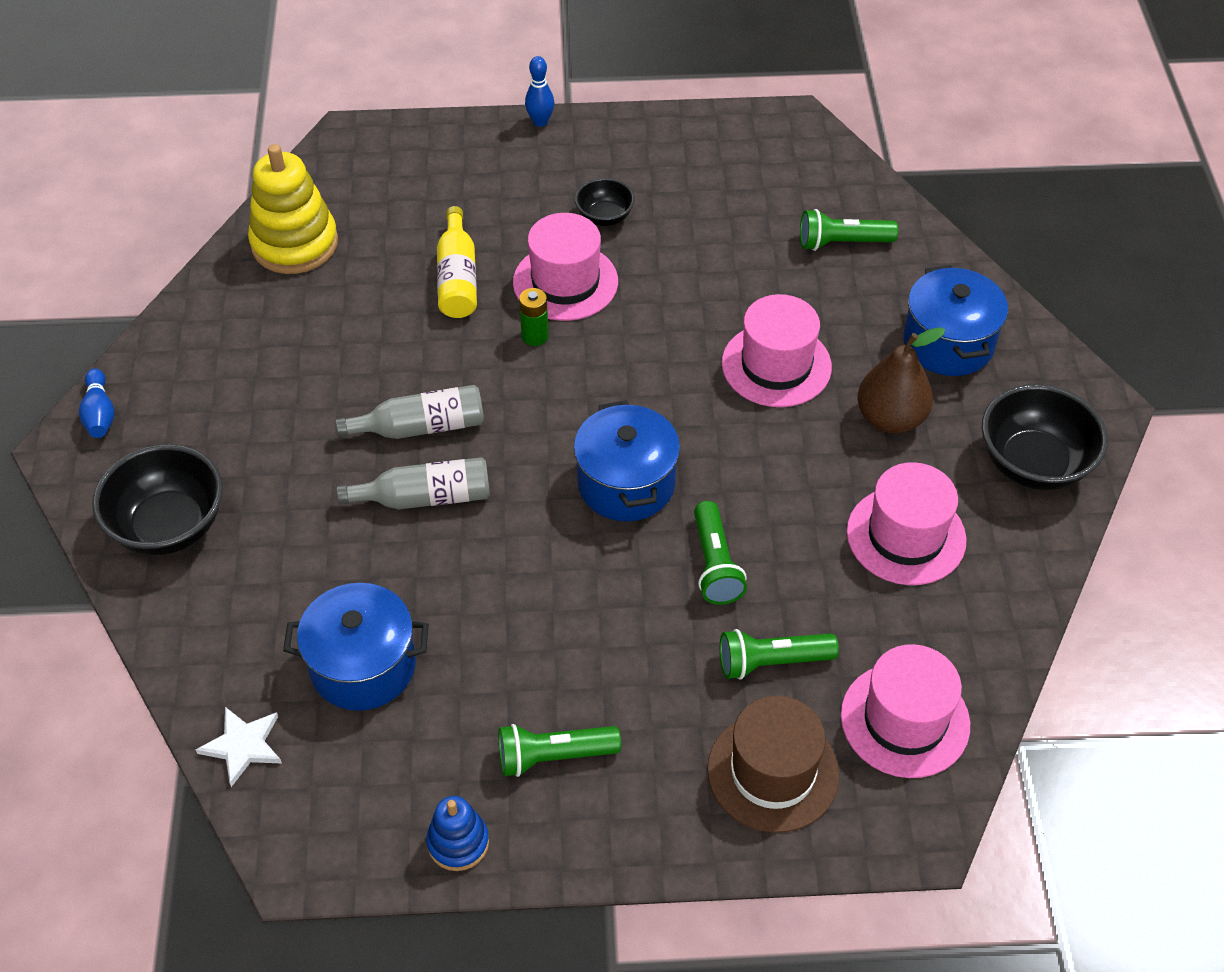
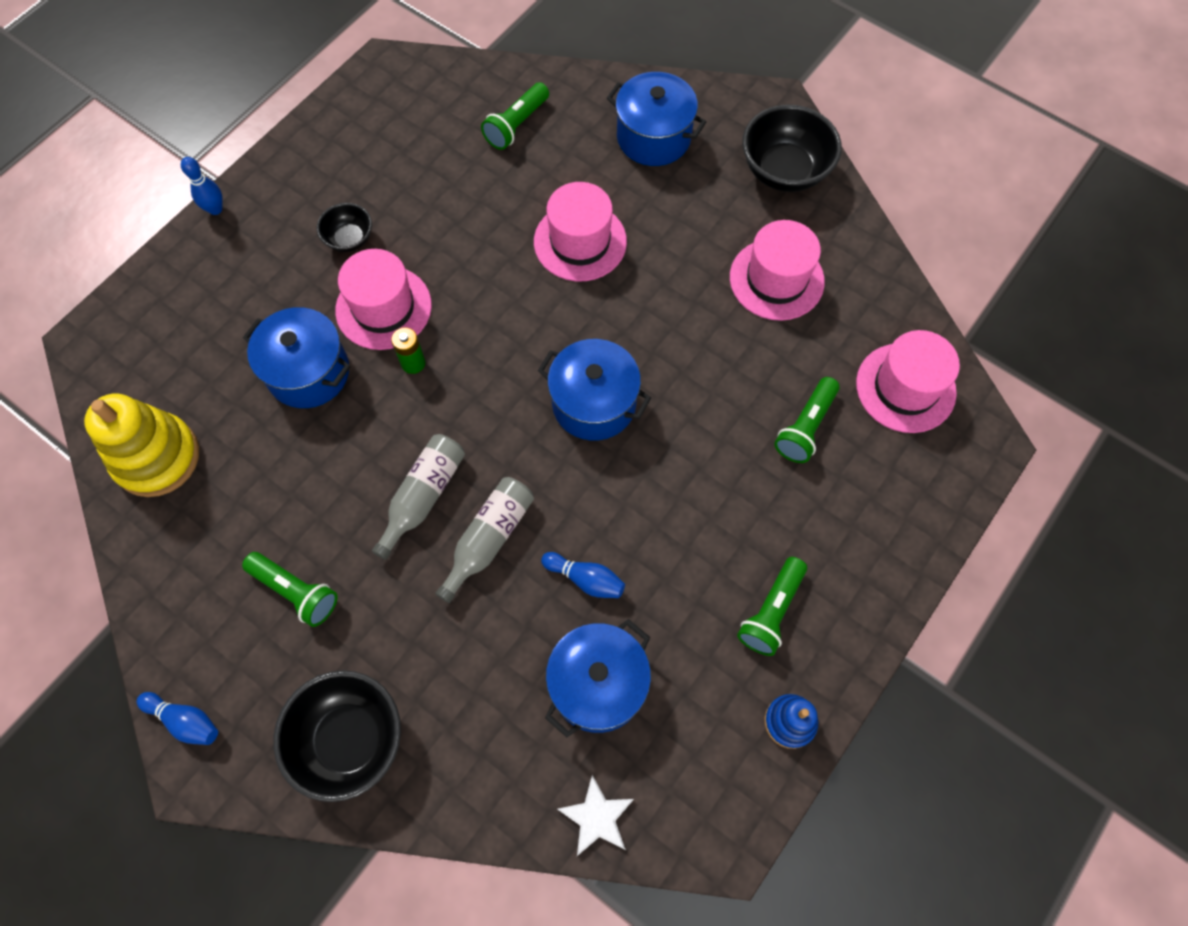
camera: 50 degrees left, 15 degrees up
yellow bottle [437,206,477,318] -> blue pot [243,307,351,408]
green flashlight [694,501,747,605] -> green flashlight moved to [242,552,338,627]
brown hat [707,696,839,833] -> none
brown pear [857,327,945,433] -> none
none -> blue bowling pin [541,552,625,598]

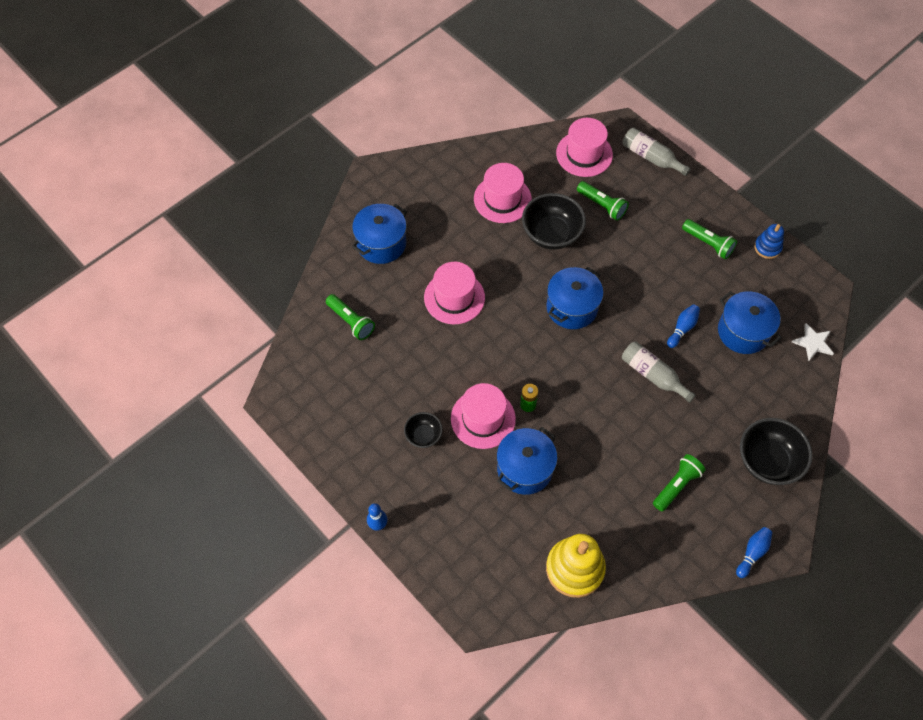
camera: 80 degrees left, 5 degrees down
grey bottle [372,434,465,560] -> grey bottle moved to [623,128,691,176]
black bowl [742,104,842,192] -> black bowl moved to [522,193,586,250]

